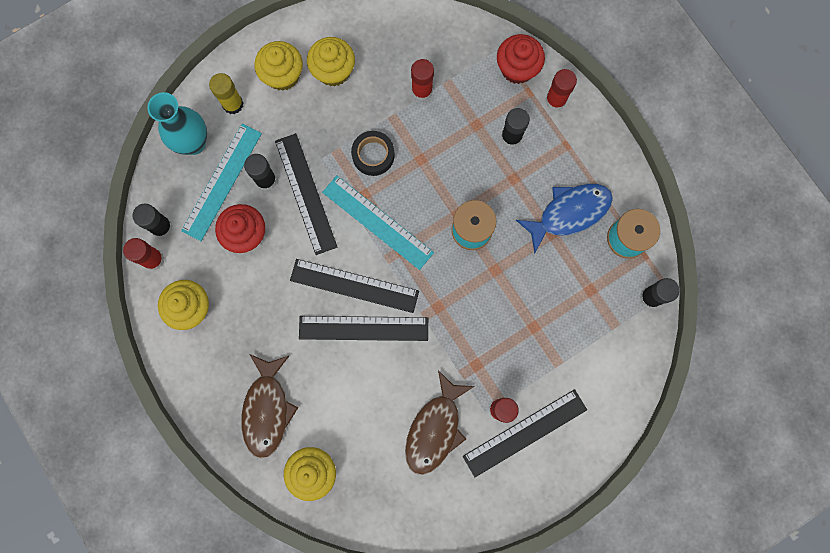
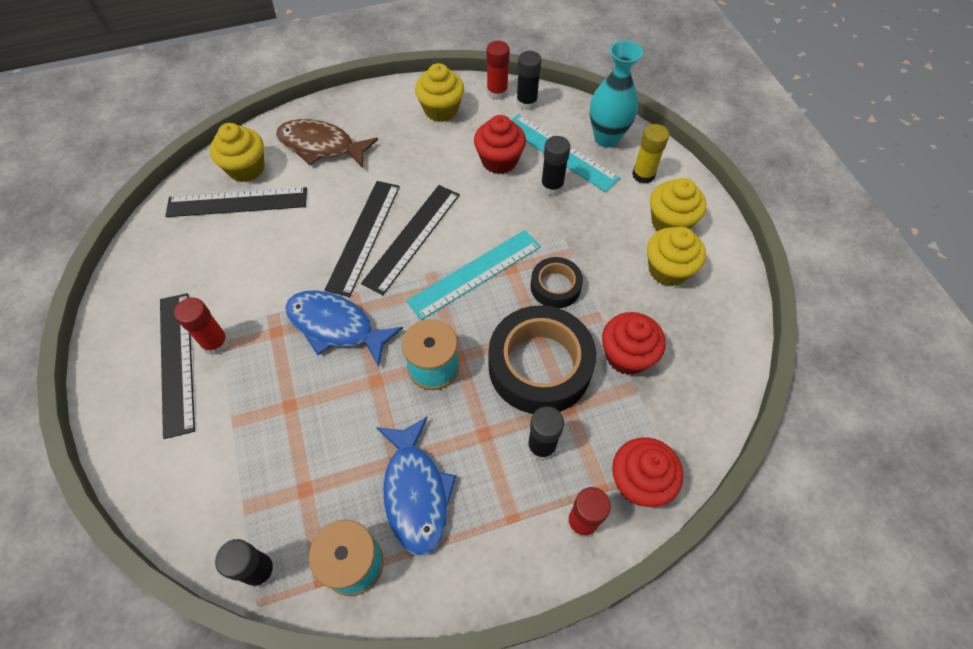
camera: 105 degrees right, 20 degrees down
black ruler [275,133,337,255] -> black ruler moved to [165,187,307,217]
brown fish [405,370,475,475] -> none
red glue stick [411,59,434,101] -> red cupcake [602,312,666,375]
none -> blue fish [285,290,403,367]
none -> black tape [488,305,596,414]

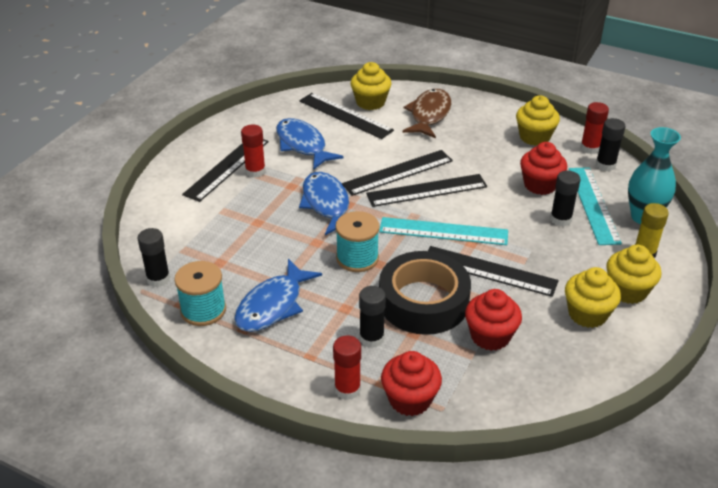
camera: 45 degrees right, 20 degrees down
brown fish [276,119,378,168] -> brown fish turned 45 degrees clockwise [402,89,451,138]
black tape [530,257,583,308] -> black ruler [428,246,558,297]
none -> blue fish [276,118,344,170]

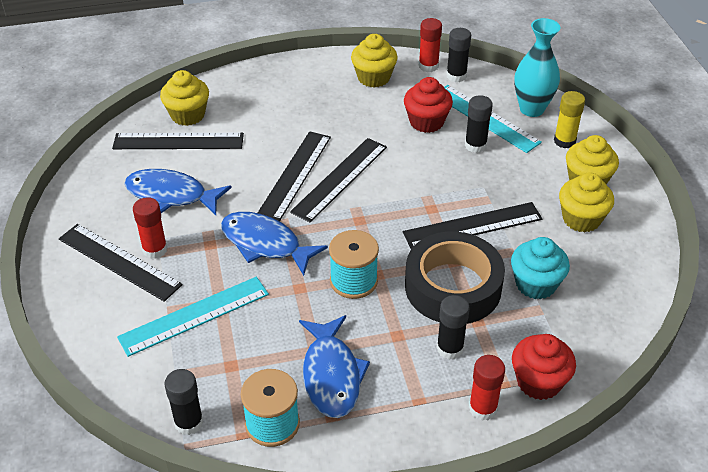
camera: 40 degrees left, 5 degrees up
black ruler [182,139,269,202] -> black ruler turned 45 degrees counterclockwise [59,224,183,302]
turquoise ruler [379,217,508,245] -> turquoise ruler moved to [117,277,269,357]
brown fish [402,89,451,138] -> none
red cupcake [465,289,522,351] -> turquoise cupcake [511,237,570,299]

